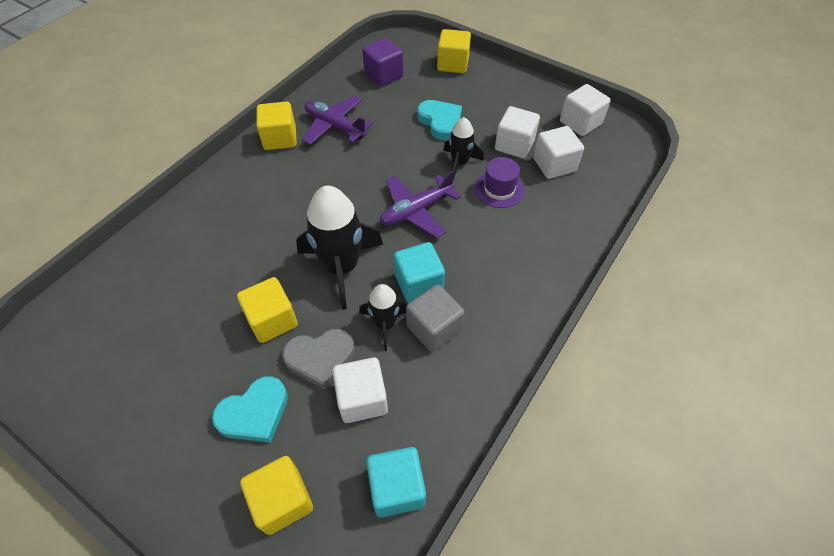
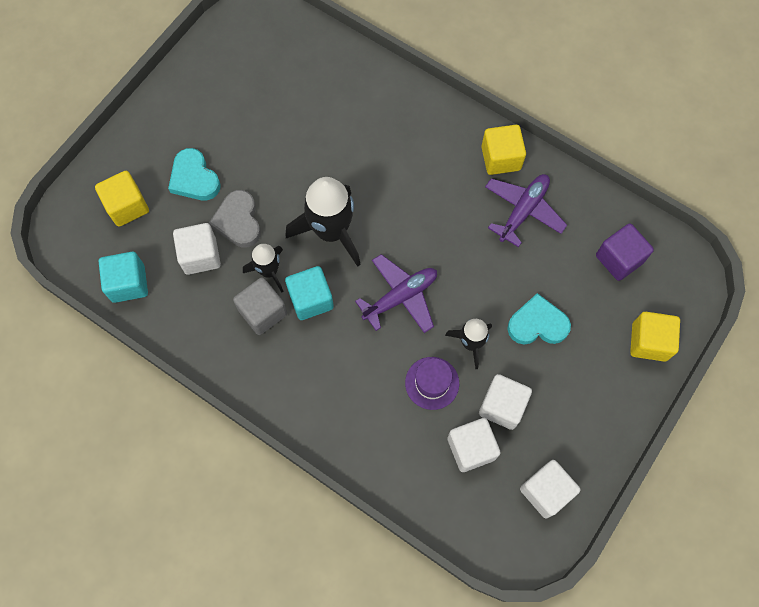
camera: 90 degrees right, 15 degrees up
yellow cube [237,277,298,343] -> none
purple plane [380,170,461,238] -> purple plane turned 90 degrees clockwise [355,254,437,333]
turquoise heart [417,100,462,140] -> turquoise heart turned 150 degrees counterclockwise [507,293,571,345]

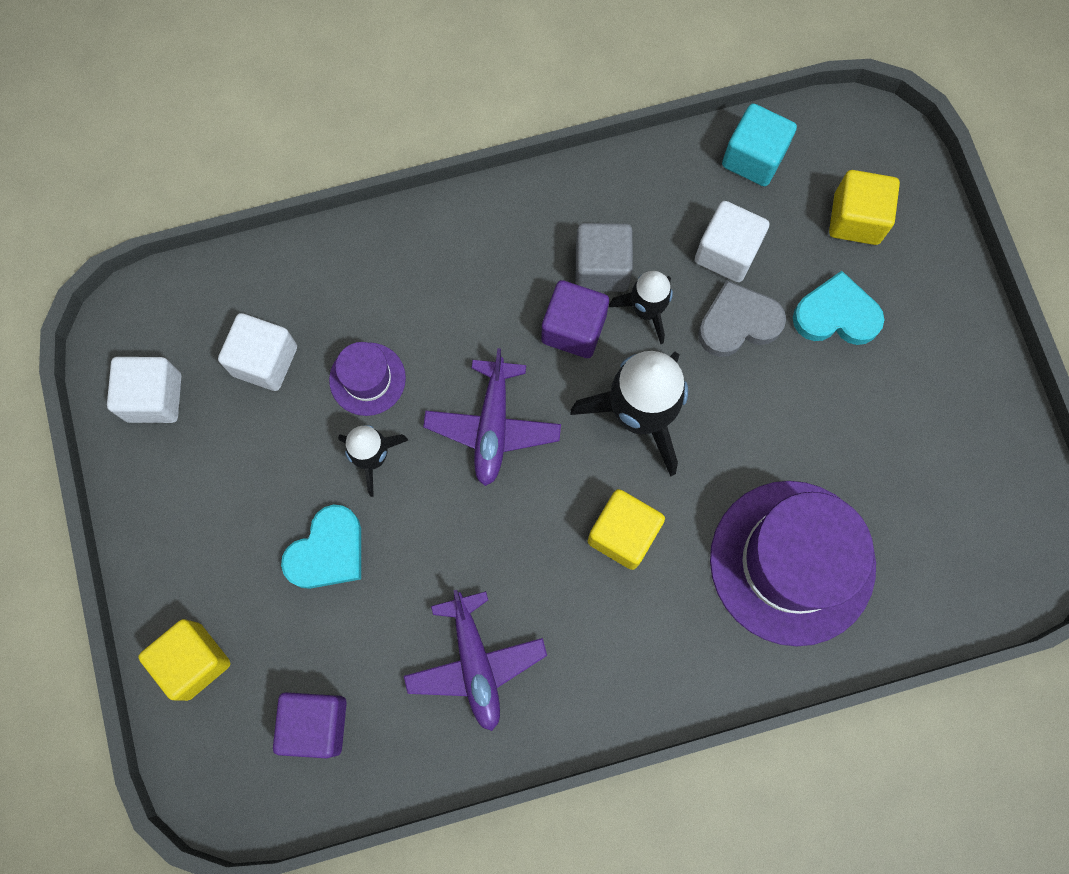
camera: 130 degrees right, 5 degrees up
grey heart [209,190,261,247] -> grey heart turned 45 degrees counterclockwise [698,280,786,357]
turquoise cube [285,266,334,320] -> purple cube [541,280,609,358]
white cube [479,374,532,430] -> none
yellow cube [481,125,526,175] -> yellow cube moved to [588,489,665,570]
none -> purple hat [710,481,876,646]

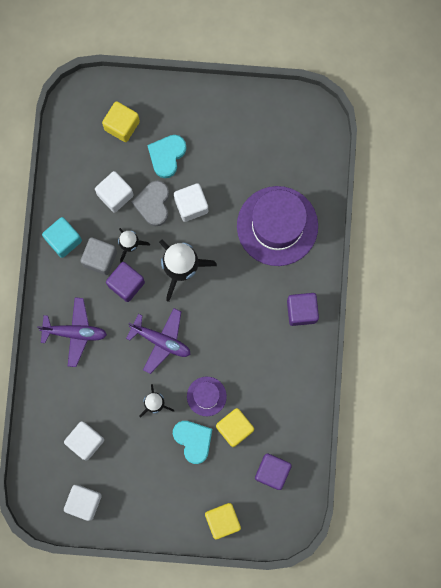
camera: 70 degrees left, 5 degrees up
purple hat [329,342,406,416] -> purple hat moved to [187,377,227,416]
purple plane [404,590,547,731] -> purple plane moved to [37,297,107,367]
yellow cube [588,489,665,570] -> yellow cube moved to [216,408,254,447]
turquoise cube [722,104,797,187] -> turquoise cube moved to [42,217,82,258]
none -> white cube [174,183,208,222]
none -> purple cube [287,293,319,326]

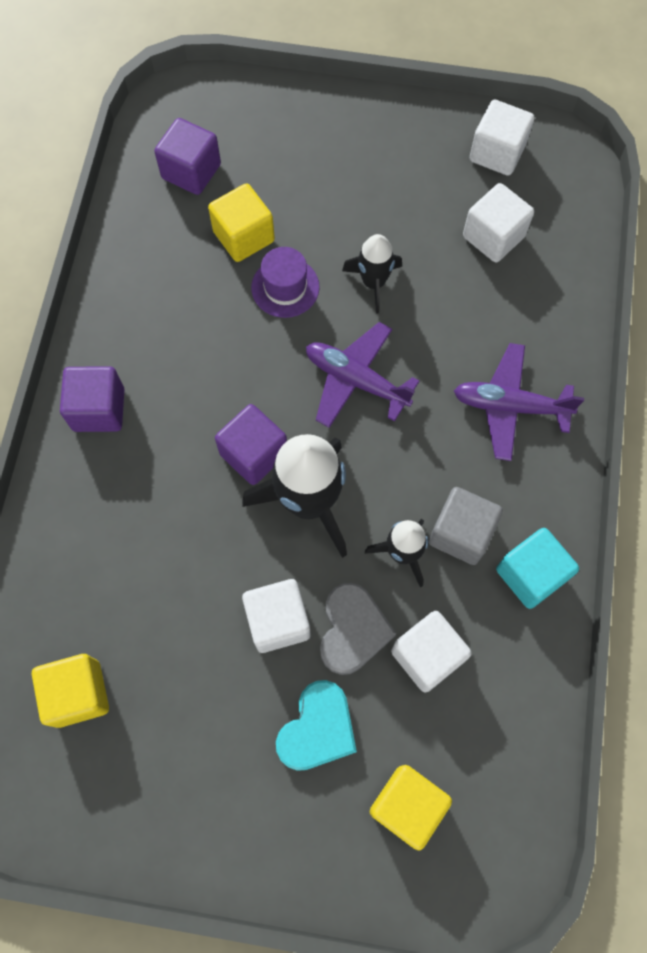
camera: 175 degrees left, 10 degrees down
purple cube [106,262,145,302] -> purple cube moved to [215,404,287,485]
turquoise heart [173,421,212,464] -> none
yellow cube [205,503,241,539] -> yellow cube moved to [32,654,109,728]
purple hat [237,186,318,266] -> none

